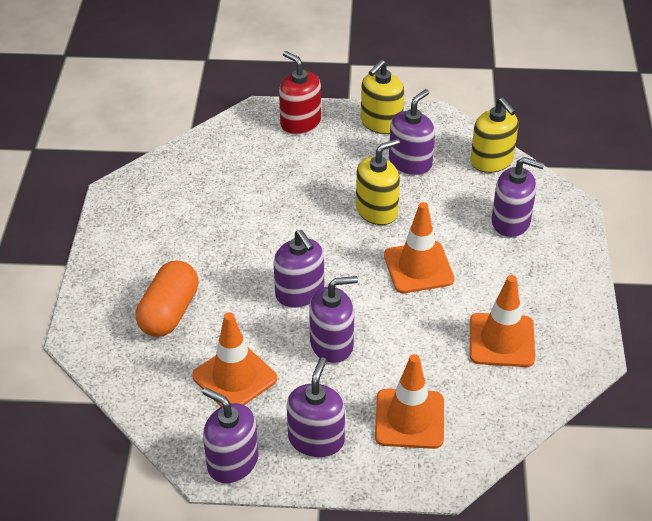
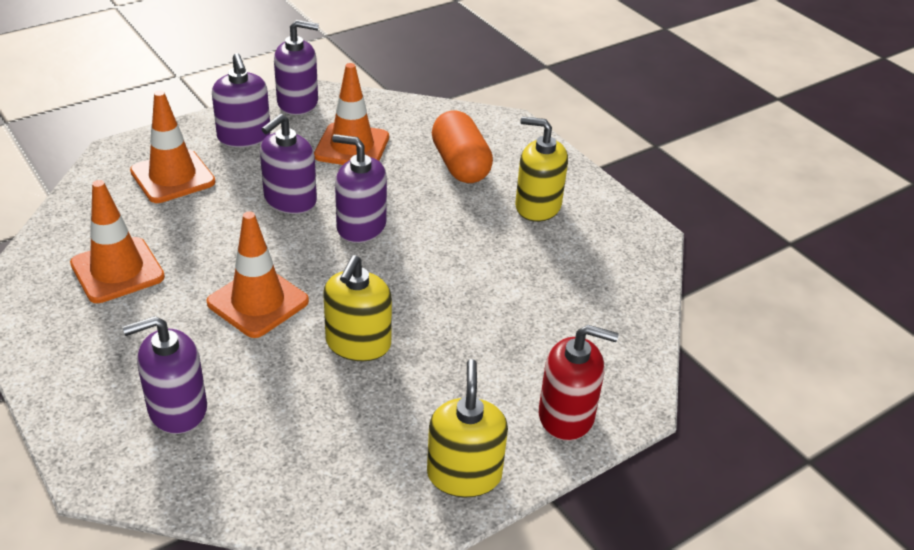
camera: 140 degrees right, 5 degrees down
purple soap dispenser [389,89,435,175] -> none
yellow soap dispenser [471,97,518,173] -> yellow soap dispenser moved to [515,116,568,222]

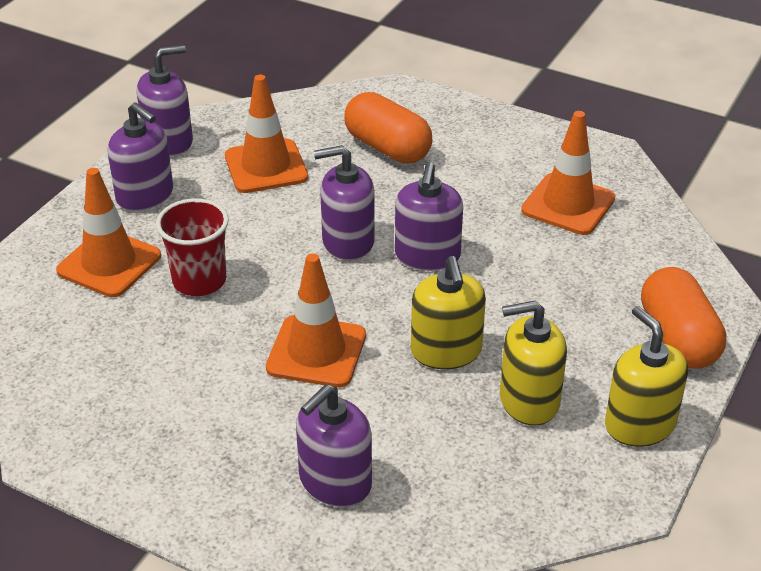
camera: 25 degrees left, 0 degrees up
orange traffic cone [70,180,165,303] -> orange traffic cone moved to [521,111,615,235]
purple soap dispenser [260,114,317,214] -> purple soap dispenser moved to [395,162,463,271]
yellow soap dispenser [515,116,568,222] -> yellow soap dispenser moved to [500,301,567,426]
red soap dispenser [539,325,619,441] -> orange capsule [641,267,726,368]
none -> red cup [156,198,229,296]

